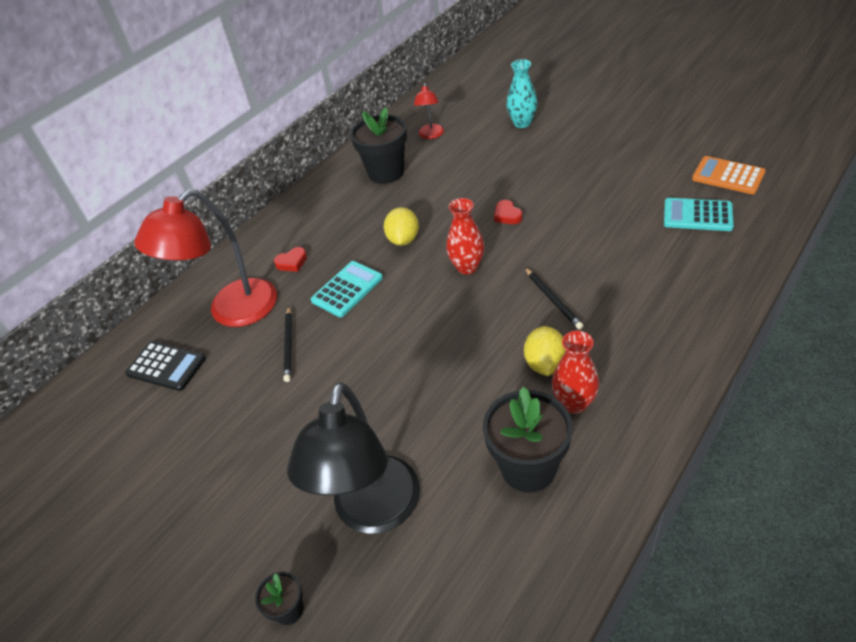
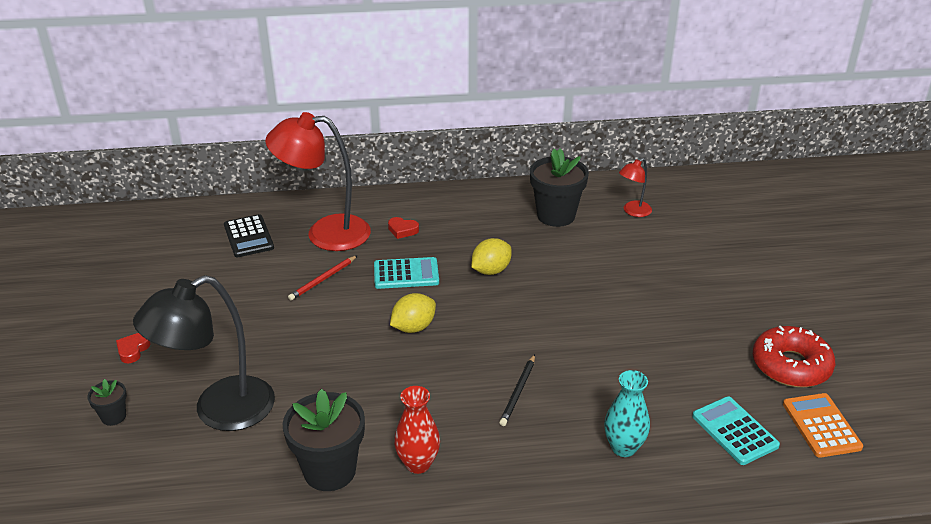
camera: 40 degrees right, 10 degrees down
black pencil [283,307,292,382] -> red pencil [288,255,358,300]
red vase [446,198,484,274] -> none
red heart [494,200,522,224] -> red heart moved to [116,333,151,363]
turquoise vase [507,59,538,128] -> turquoise vase moved to [604,370,650,457]
yellow lemon [524,326,566,376] -> yellow lemon moved to [390,293,436,333]
none -> red donut [753,326,835,387]

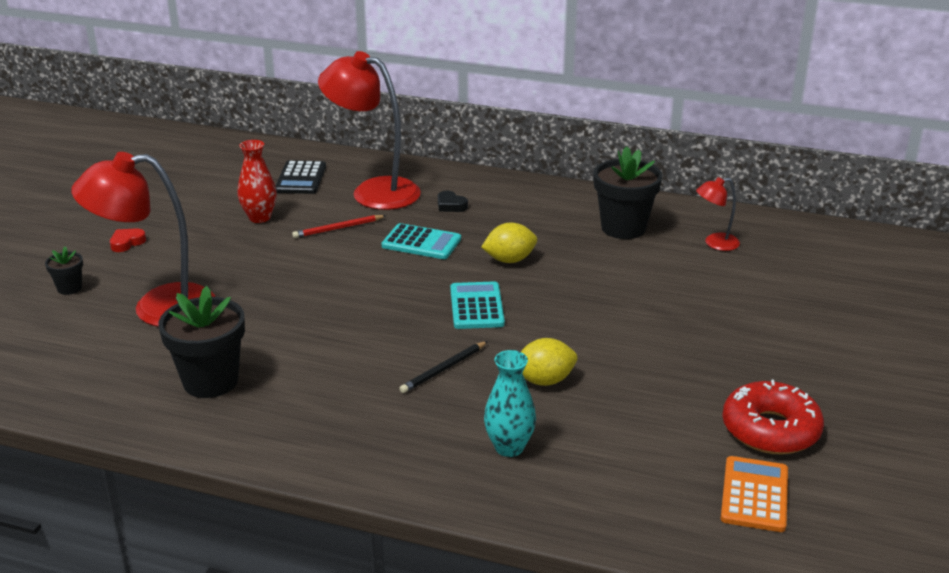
camera: 25 degrees right, 5 degrees down
black lamp [133,275,275,431] -> red lamp [71,152,215,327]
red heart [388,217,419,239] -> black heart [438,191,468,212]
yellow lemon [390,293,436,333] -> yellow lemon moved to [521,338,578,386]
red vase [394,386,440,474] -> red vase moved to [238,140,277,223]
turquoise calculator [692,396,780,465] -> turquoise calculator moved to [450,281,505,329]

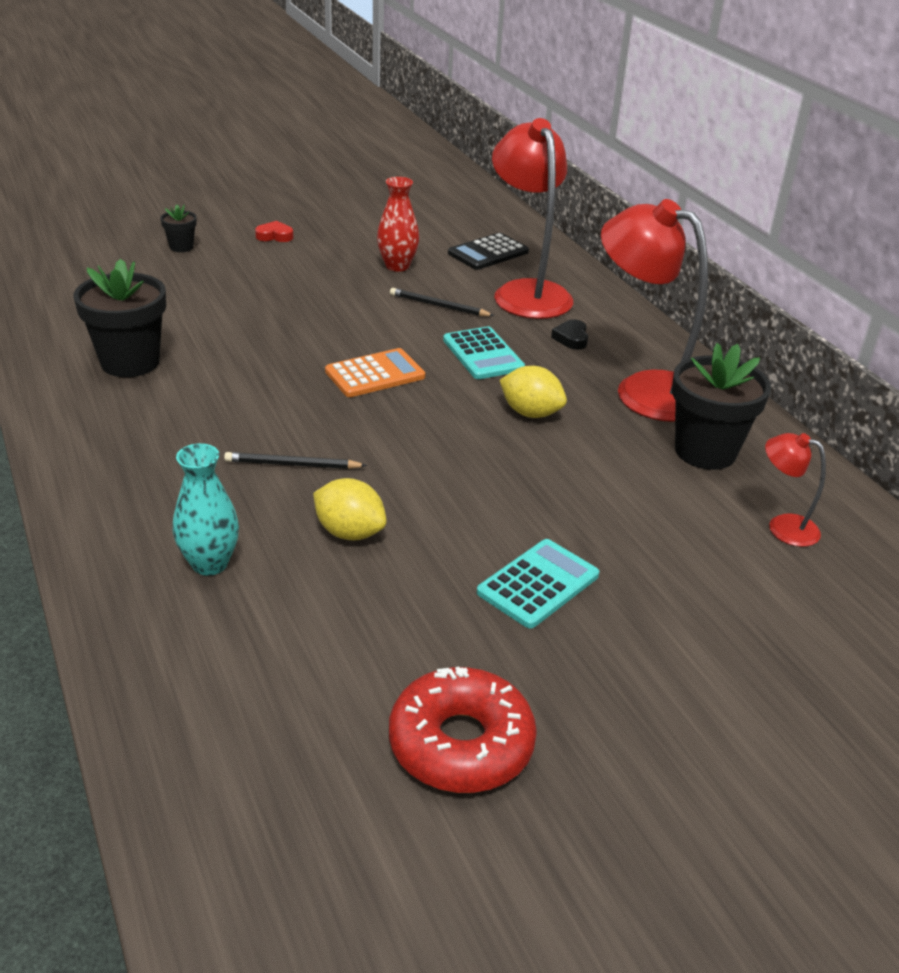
camera: 45 degrees right, 5 degrees up
red lamp [71,152,215,327] -> red lamp moved to [601,199,708,422]
red pencil [292,215,387,238] -> black pencil [390,288,494,316]
turquoise calculator [450,281,505,329] -> turquoise calculator moved to [477,539,599,629]
orange calculator [721,456,788,532] -> orange calculator moved to [325,348,425,397]

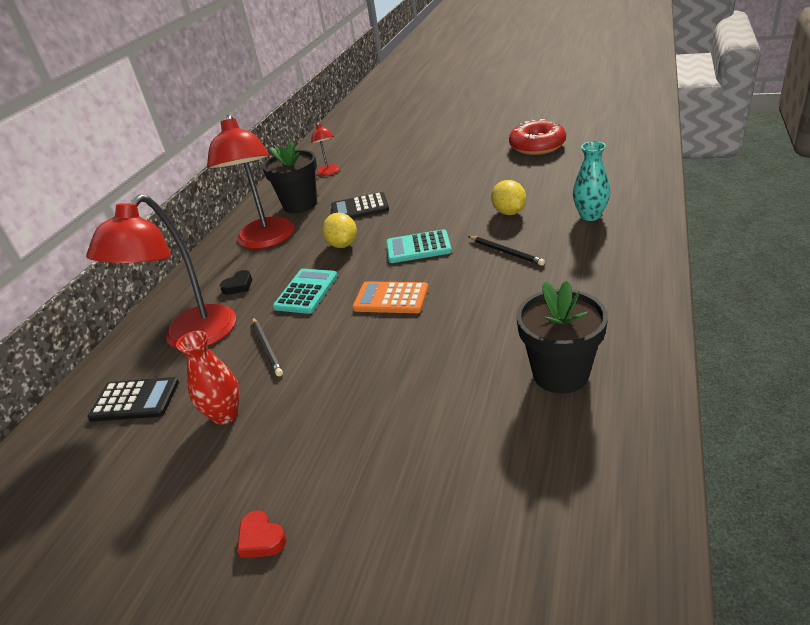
camera: 130 degrees left, 0 degrees up
black flower pot [160,205,197,252] -> none
turquoise calculator [477,539,599,629] -> turquoise calculator moved to [386,229,452,263]
none -> black calculator [331,192,389,219]

